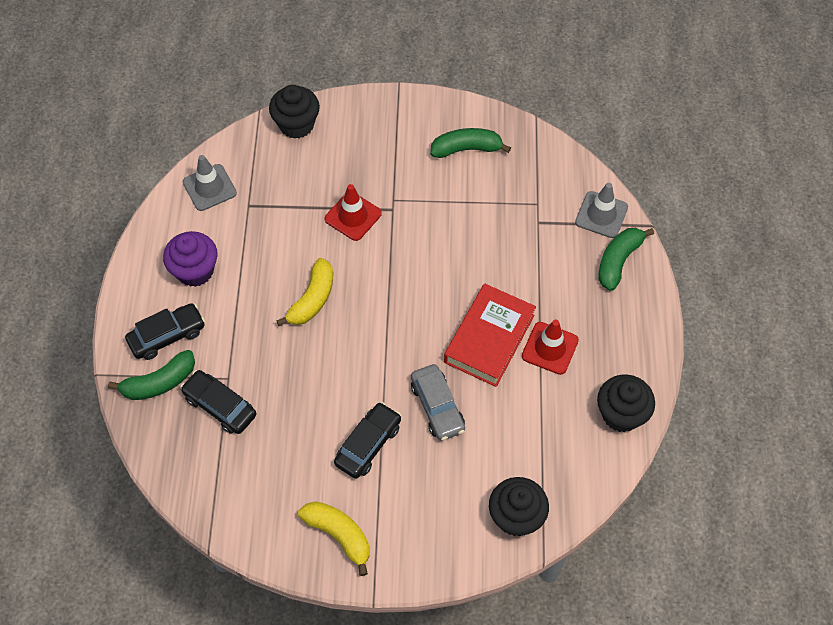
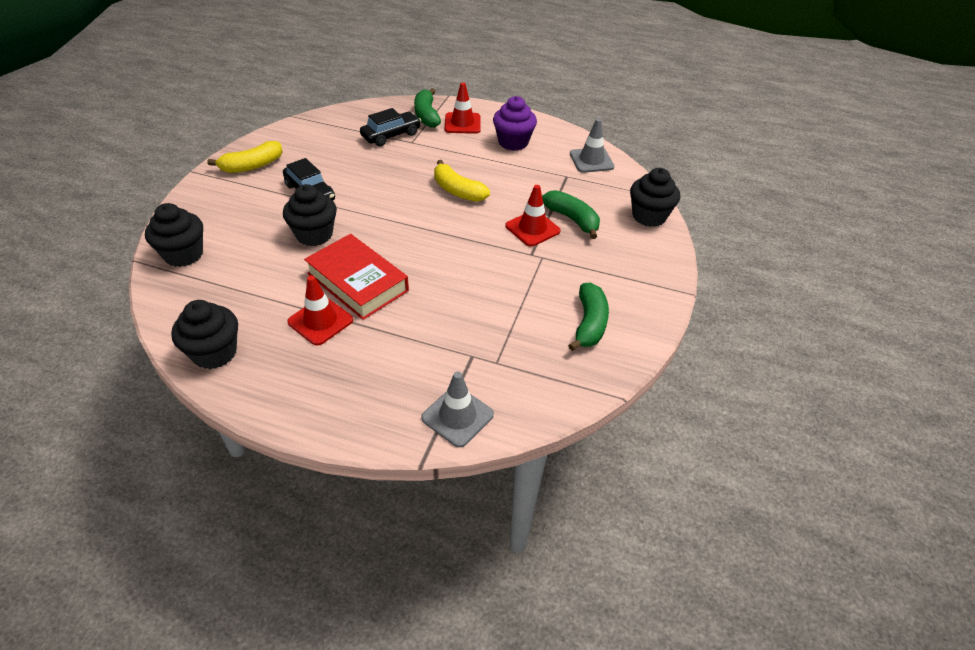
camera: 105 degrees right, 15 degrees down
black car [125,303,205,360] -> red traffic cone [445,82,481,134]
grey car [411,364,465,441] -> black cupcake [283,184,337,246]
green banana [598,228,654,291] -> green banana moved to [542,190,600,239]

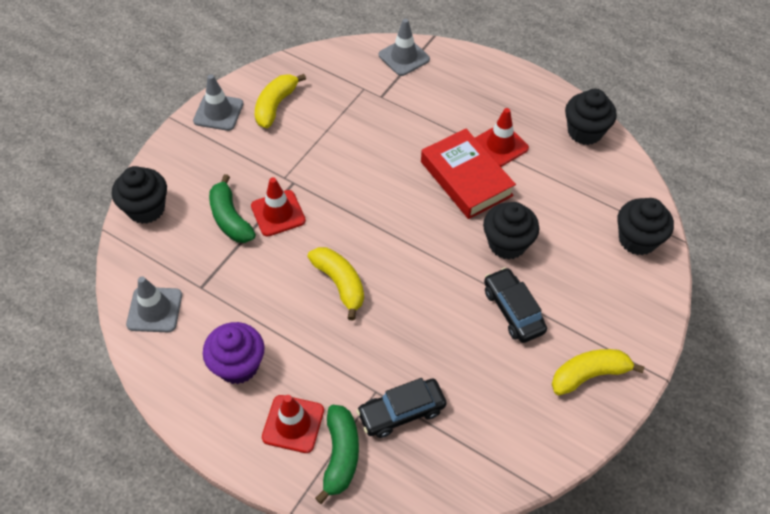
camera: 165 degrees left, 10 degrees up
green banana [568,283,609,351] -> yellow banana [255,74,306,128]
none -> grey traffic cone [193,74,244,131]

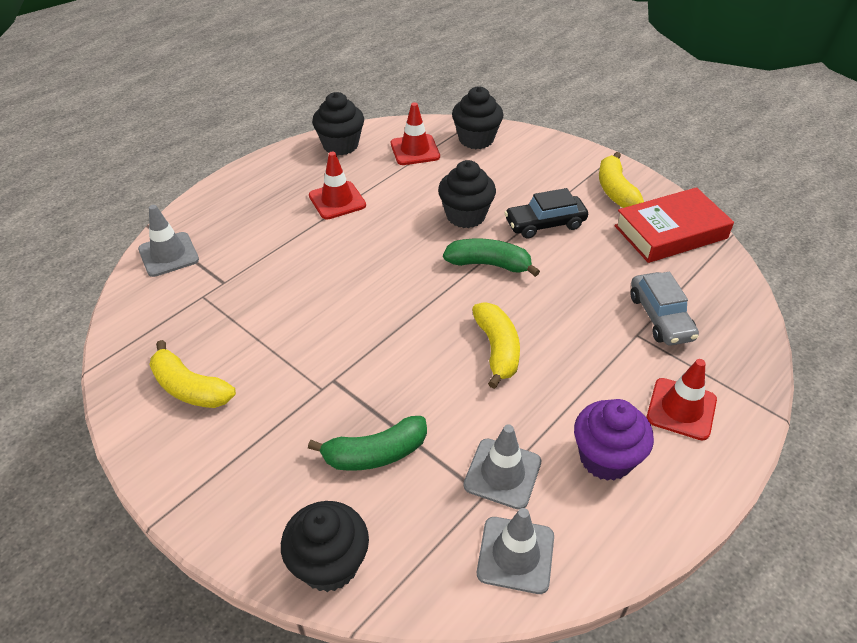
camera: 80 degrees left, 10 degrees down
grey traffic cone [193,74,244,131] -> grey traffic cone moved to [463,424,541,510]
red traffic cone [251,177,306,237] -> red traffic cone moved to [391,102,440,165]
yellow banana [308,247,364,321] -> yellow banana turned 105 degrees clockwise [472,302,520,389]
green banana [315,405,359,504] -> green banana moved to [443,239,540,277]
black car [356,378,447,438] -> grey car [630,272,699,346]
red book [421,129,516,219] -> red book moved to [614,187,734,263]

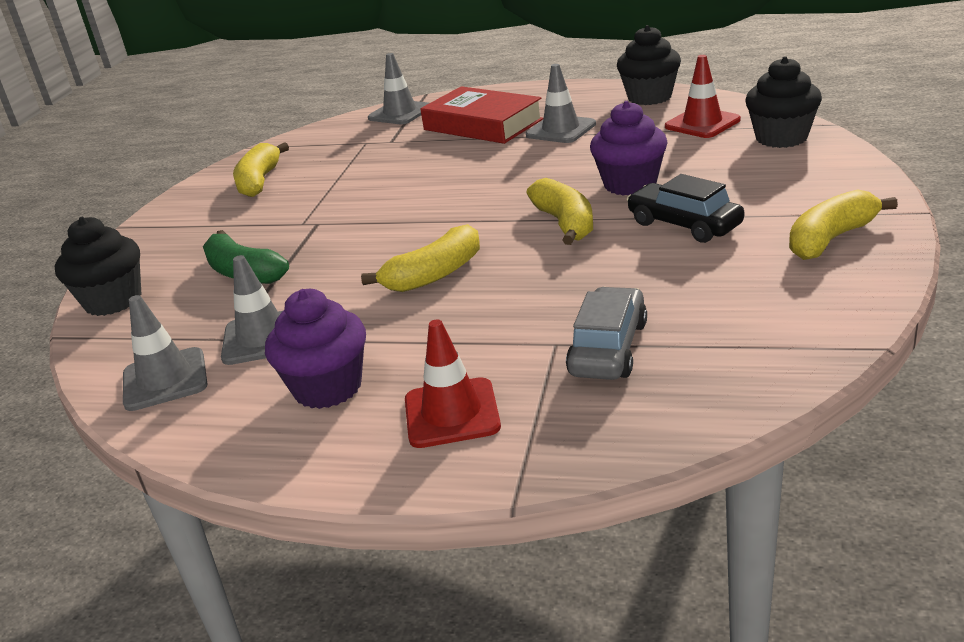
camera: 65 degrees right, 15 degrees down
red traffic cone [309,152,366,220] -> grey traffic cone [526,64,596,143]
black cupcake [438,160,496,228] -> purple cupcake [590,101,668,196]
green banana [443,239,540,277] -> yellow banana [527,178,593,245]
red book [614,187,734,263] -> red book moved to [420,86,543,144]
grey car [630,272,699,346] -> grey car turned 150 degrees clockwise [566,287,647,380]

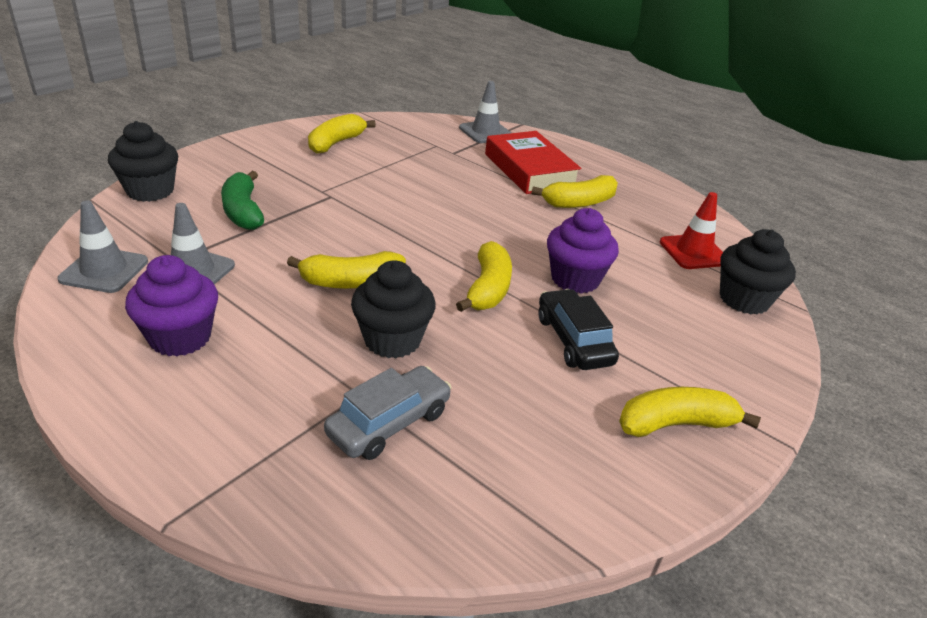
camera: 20 degrees right, 5 degrees up
red traffic cone [405,320,501,448] -> none
grey traffic cone [526,64,596,143] -> yellow banana [532,175,618,208]
black cupcake [617,25,681,105] -> black cupcake moved to [351,261,436,358]

